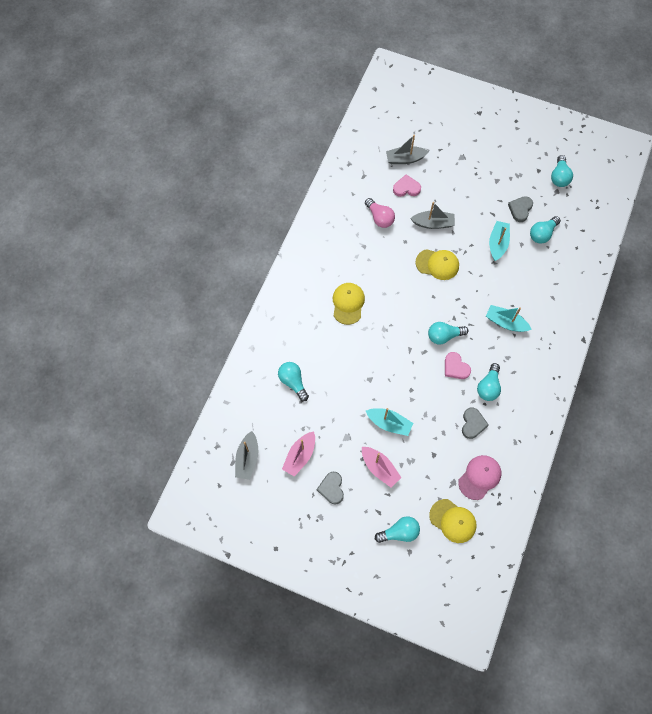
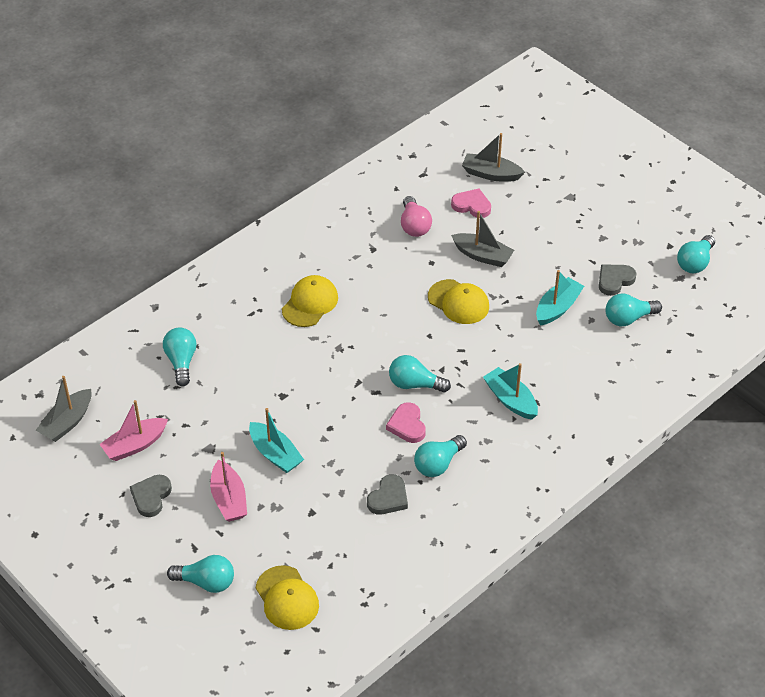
camera: 25 degrees right, 20 degrees down
pink cap [458,455,501,500] -> none

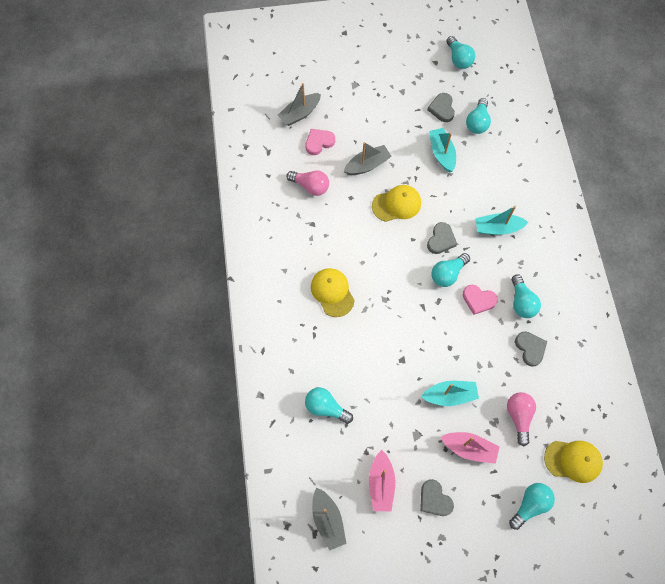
camera: 55 degrees left, 20 degrees up
none -> grey heart [427,222,457,254]
none -> pink light bulb [507,392,536,446]

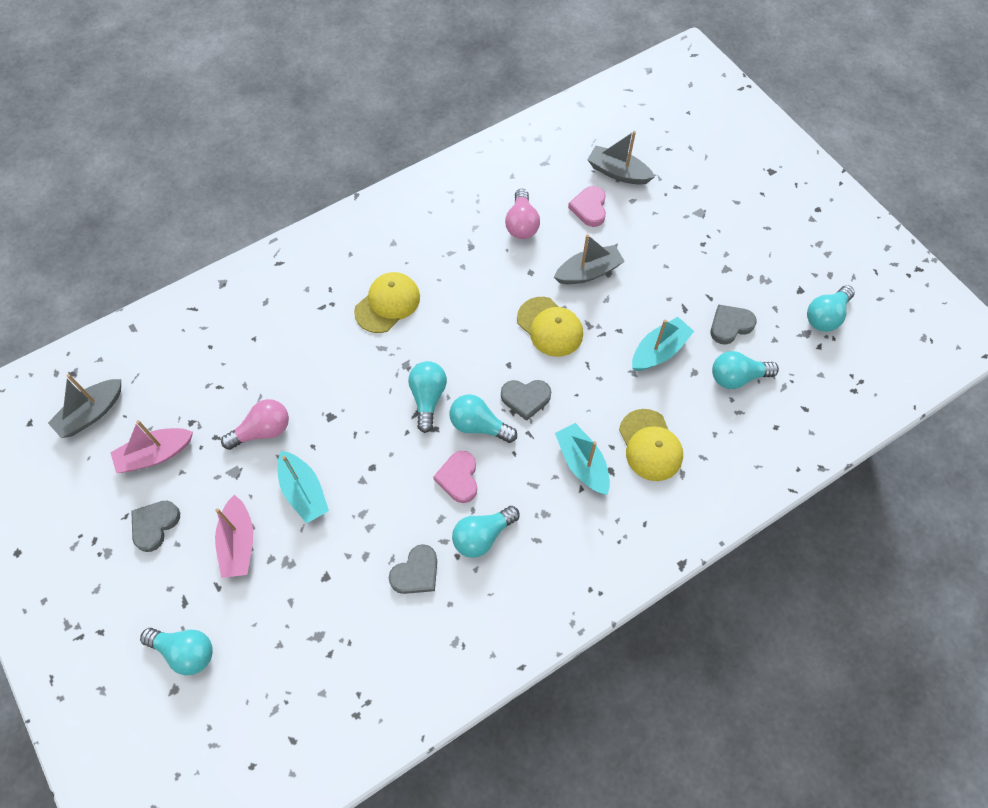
camera: 65 degrees right, 5 degrees down
pink heart [305,129,335,155] -> pink heart turned 120 degrees counterclockwise [568,186,606,227]
turquoise light bulb [305,387,353,424] -> turquoise light bulb moved to [408,361,447,433]
grey boat [344,142,392,175] -> grey boat turned 60 degrees counterclockwise [554,234,625,284]
pink light bulb [507,392,536,446] -> pink light bulb moved to [221,399,289,450]
yellow cap [544,441,603,483] -> yellow cap moved to [619,409,683,481]

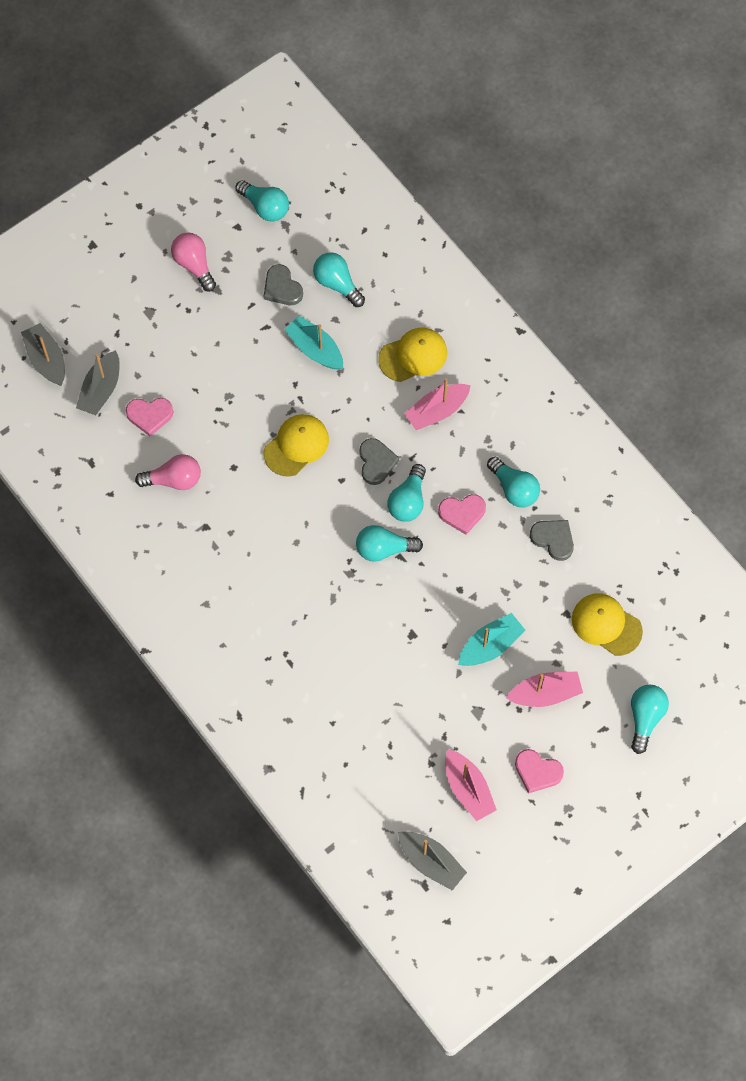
camera: 95 degrees left, 5 degrees up
grey heart [131,501,180,552] -> pink heart [515,749,564,793]
pink light bulb [221,399,289,450] -> pink light bulb moved to [171,233,216,292]
yellow cap [354,272,420,333] -> yellow cap moved to [572,593,643,656]
grey boat [554,234,625,284] -> grey boat moved to [21,323,65,386]
turquoise boat [555,423,610,495] -> pink boat [404,378,471,430]
turquoise light bulb [712,351,779,389] -> turquoise light bulb turned 150 degrees clockwise [313,252,365,307]

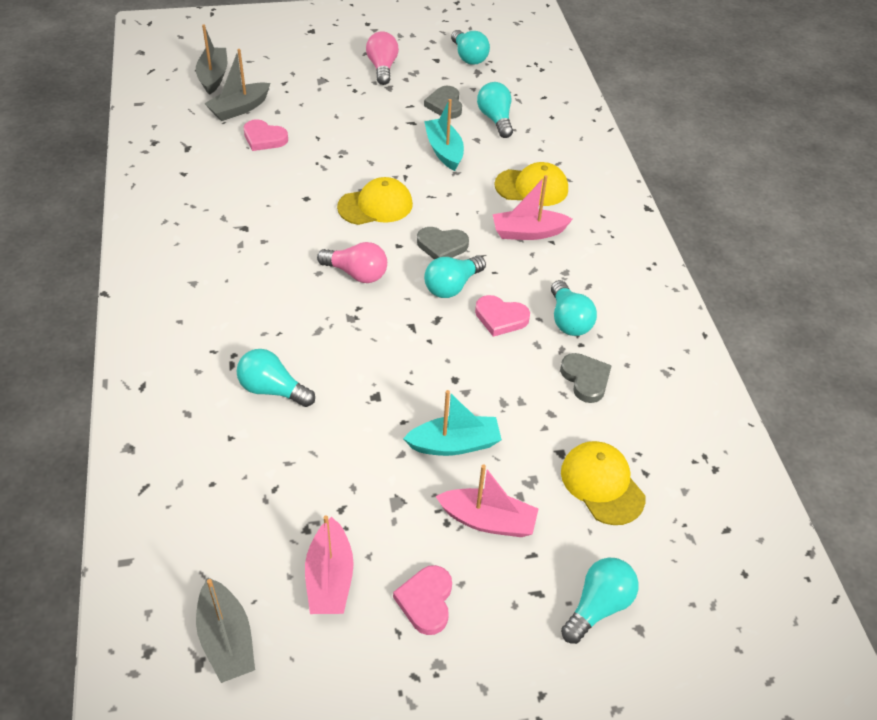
camera: 25 degrees right, 20 degrees down
pink light bulb [135,454,201,490] -> pink light bulb moved to [317,242,387,283]
turquoise light bulb [356,525,423,562] -> turquoise light bulb moved to [236,349,315,407]
grey heart [359,438,399,485] -> grey heart turned 75 degrees clockwise [417,227,469,260]
pink heart [515,749,564,793] -> pink heart turned 45 degrees clockwise [393,565,452,635]

